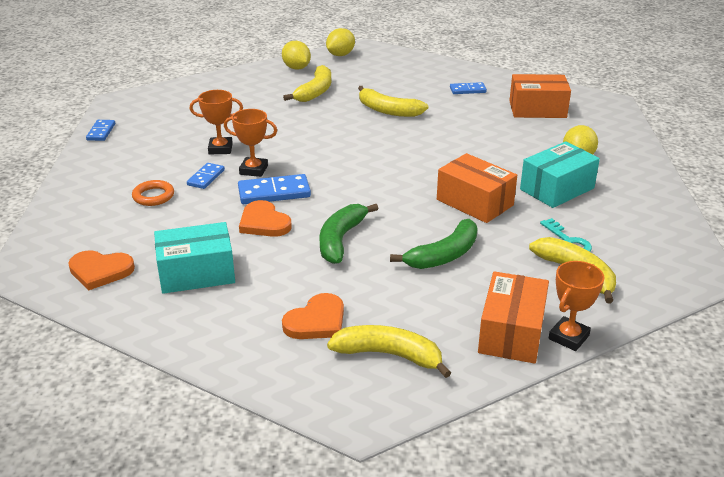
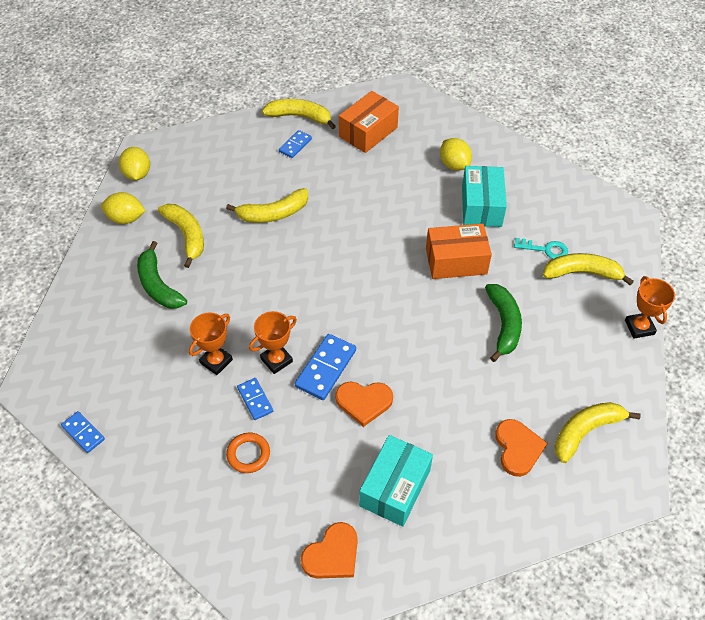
camera: 50 degrees left, 20 degrees up
green banana [319,204,379,264] -> green banana moved to [137,241,187,309]
orange box [478,271,549,364] -> none
none -> yellow banana [262,99,336,129]

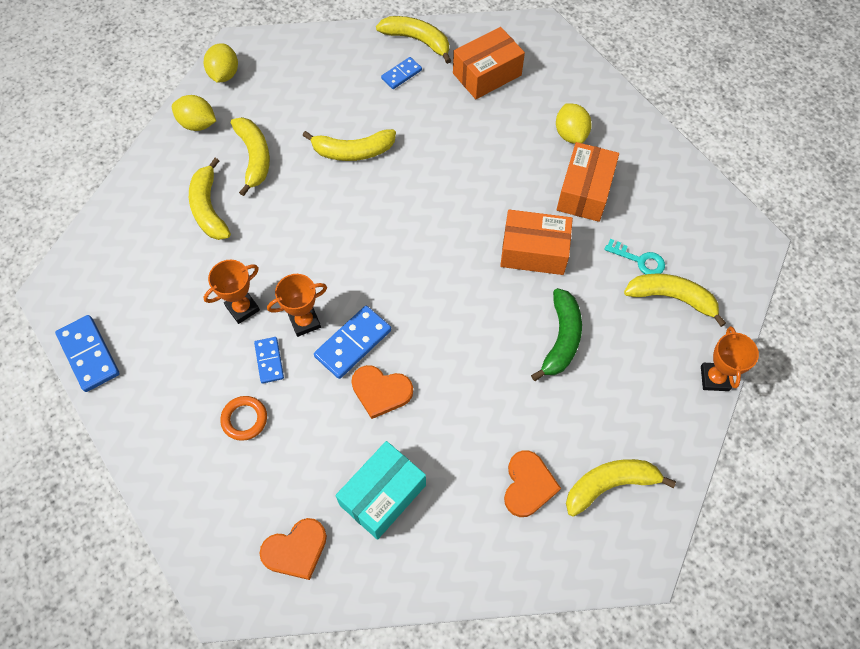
camera: 15 degrees right, 10 degrees up
blue domino [61,411,105,453] -> blue domino [55,315,119,392], size x1.64
green banana [137,241,187,309] -> yellow banana [189,158,231,240]
turquoise box [462,166,507,227] -> orange box [557,142,619,222]

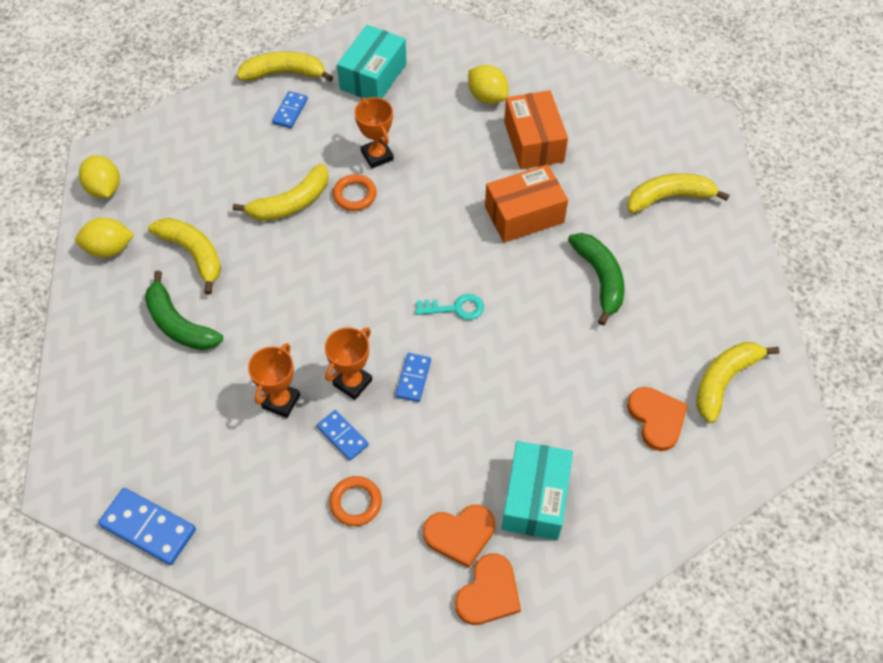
camera: 30 degrees left, 5 degrees down
yellow banana [189,158,231,240] -> green banana [145,271,223,350]
blue domino [314,306,391,379] -> blue domino [396,353,431,402], size x0.61
orange heart [351,365,413,419] -> orange heart moved to [423,505,495,568]
orange box [453,27,525,99] -> turquoise box [337,25,407,99]
turquoise key [604,239,665,274] -> turquoise key moved to [415,294,484,320]
orange trophy [701,326,759,391] -> orange trophy moved to [355,97,394,169]
none -> orange ring [333,174,377,211]

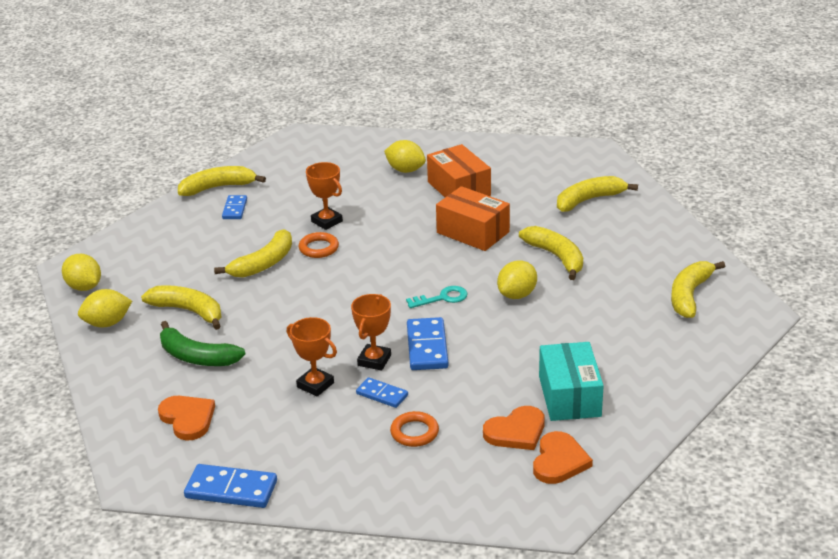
camera: 15 degrees left, 25 degrees down
orange trophy [248,343,300,418] -> orange trophy turned 60 degrees counterclockwise [287,317,337,397]
turquoise box [337,25,407,99] -> none
blue domino [396,353,431,402] -> blue domino [407,317,449,370], size x1.64
orange box [485,164,568,242] -> orange box turned 75 degrees clockwise [436,186,510,251]
green banana [568,233,625,326] -> yellow banana [519,226,583,280]
orange heart [627,387,688,451] -> orange heart moved to [158,396,215,441]
none -> yellow lemon [497,260,537,299]

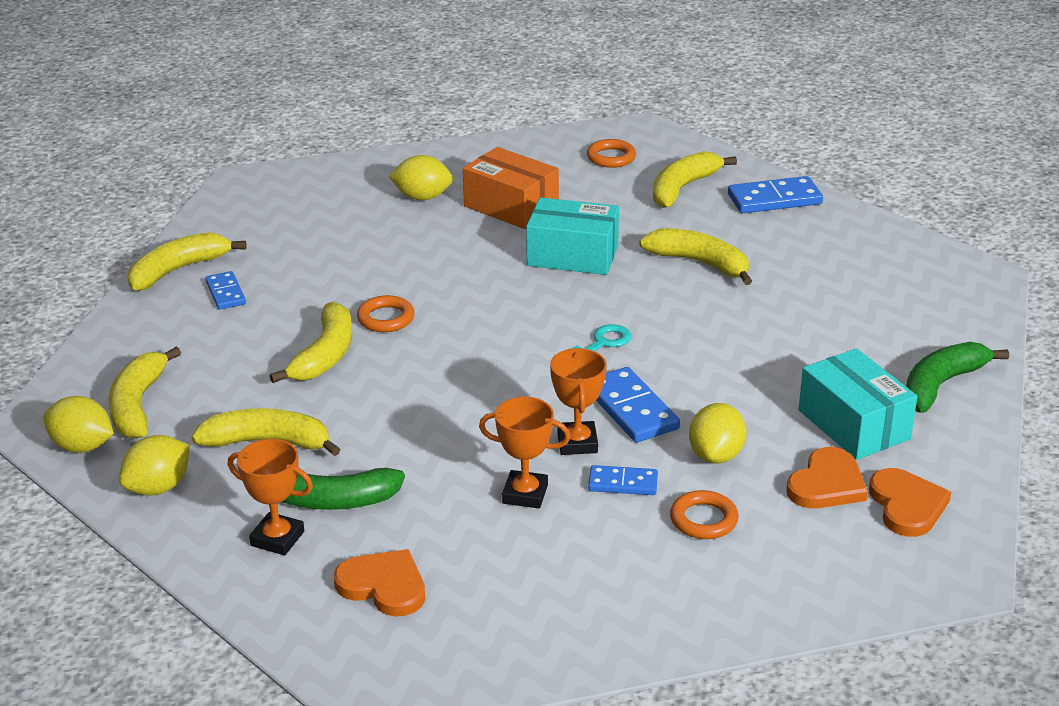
camera: 25 degrees left, 0 degrees up
blue domino [184,464,277,508] -> blue domino moved to [728,176,823,213]
orange trophy [306,162,343,230] -> orange trophy moved to [228,439,313,555]
orange box [436,186,510,251] -> turquoise box [526,197,619,275]
yellow lemon [497,260,537,299] -> yellow lemon moved to [689,403,747,464]
yellow banana [671,261,725,318] -> yellow banana moved to [108,346,181,439]
none -> orange ring [587,139,636,168]
none -> green banana [906,342,1009,413]

